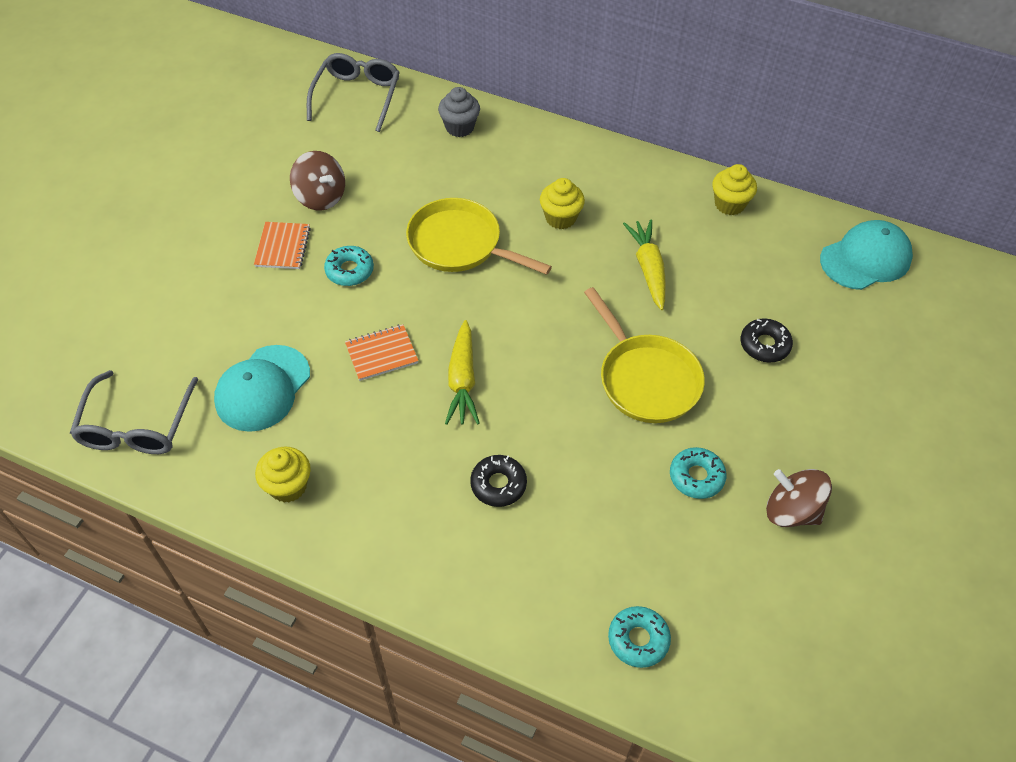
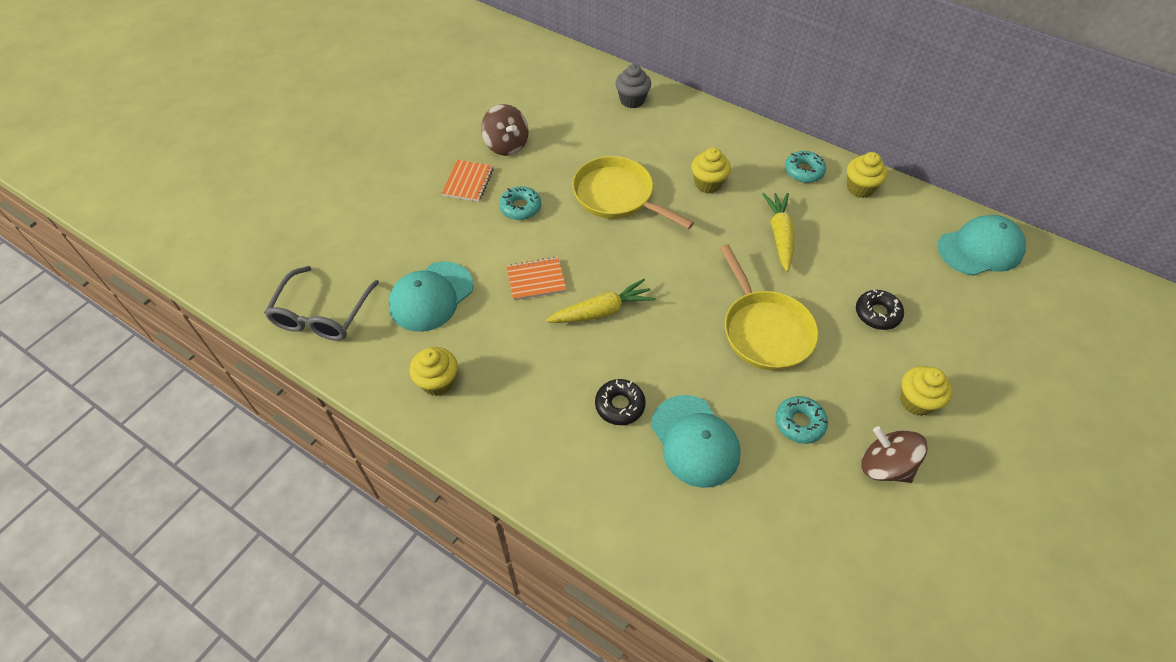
camera: 10 degrees right, 0 degrees up
grey glasses [307,53,400,132] -> none
yellow carrot [445,320,480,425] -> yellow carrot turned 120 degrees counterclockwise [546,279,656,323]
turquoise donut [608,606,671,668] -> turquoise donut moved to [785,151,826,183]
none -> turquoise cap [651,395,741,488]
none -> yellow cupcake [900,366,952,416]

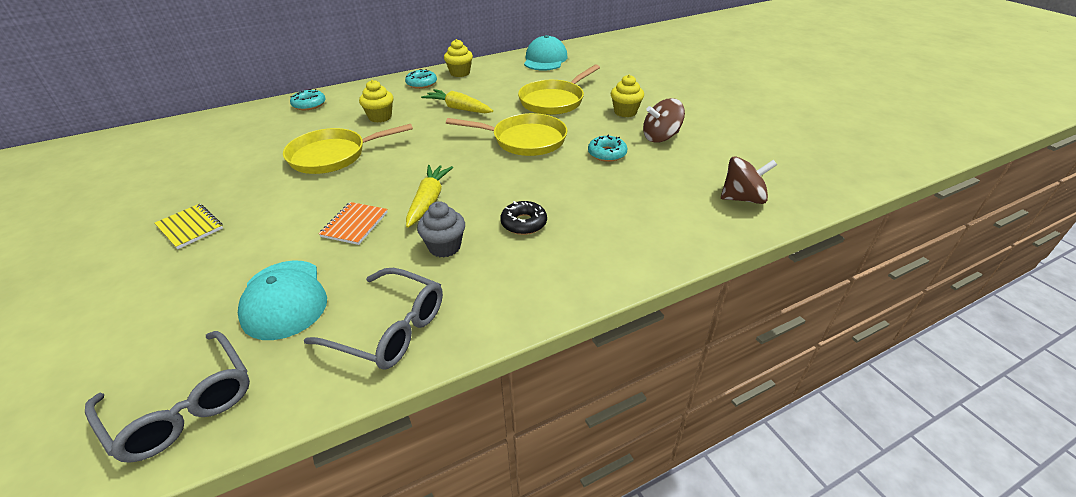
camera: 60 degrees left, 15 degrees down
yellow cupcake [410,347,458,396] -> grey glasses [304,268,443,370]
orange notebook [442,160,494,202] -> yellow notebook [154,204,223,249]
brown spinning top [481,104,529,156] -> brown spinning top moved to [721,156,777,204]
turquoise donut [499,186,541,220] -> turquoise donut moved to [290,89,326,110]
grey cupcake [615,64,651,108] -> grey cupcake moved to [417,201,465,257]
turquoise cap [651,395,741,488] -> none
black donut [856,290,904,330] -> yellow pan [518,64,600,115]

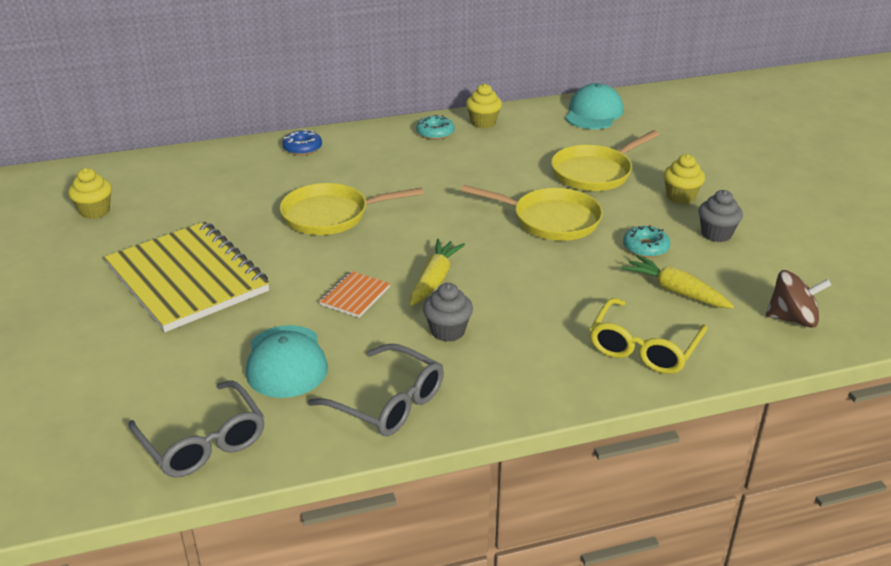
camera: 10 degrees right, 5 degrees down
yellow notebook [154,204,223,249] -> yellow notebook [105,222,270,332], size x2.44
turquoise donut [290,89,326,110] -> blue donut [282,130,322,155]
yellow cupcake [359,80,393,123] -> yellow cupcake moved to [68,168,112,219]
yellow carrot [421,89,493,113] -> yellow carrot moved to [622,255,734,309]
black donut [500,201,547,235] -> none
brown spinning top [643,98,685,143] -> grey cupcake [698,190,743,242]
none -> yellow glasses [590,298,707,374]

